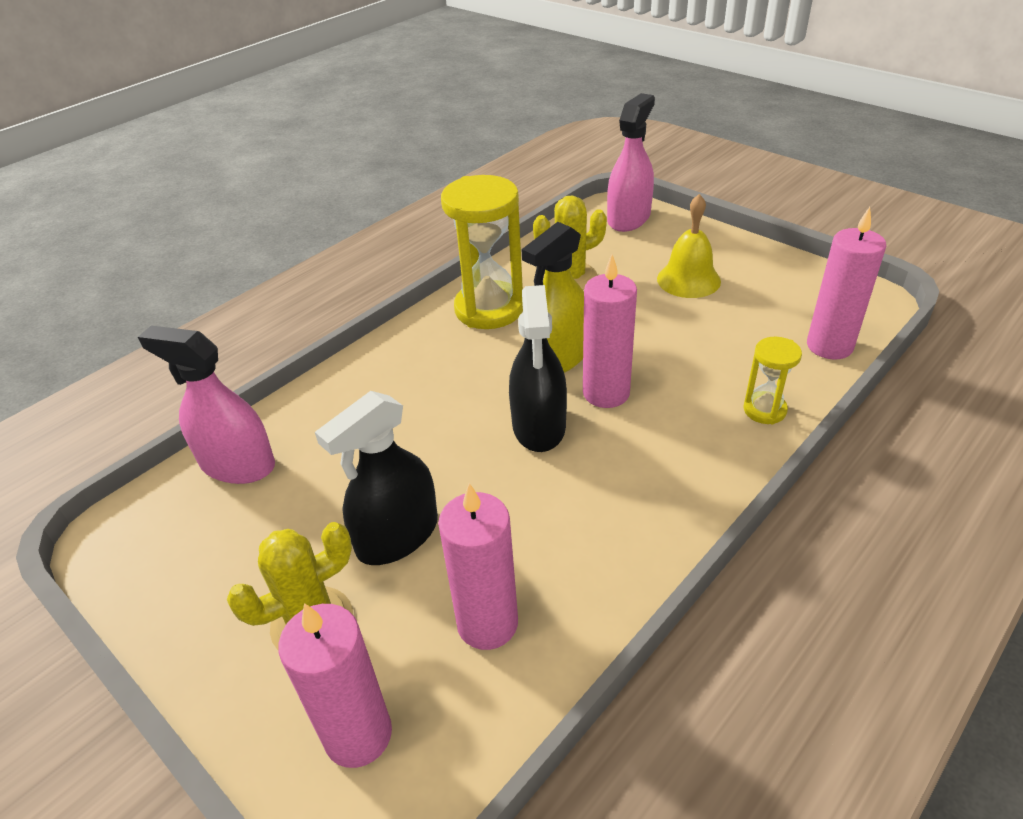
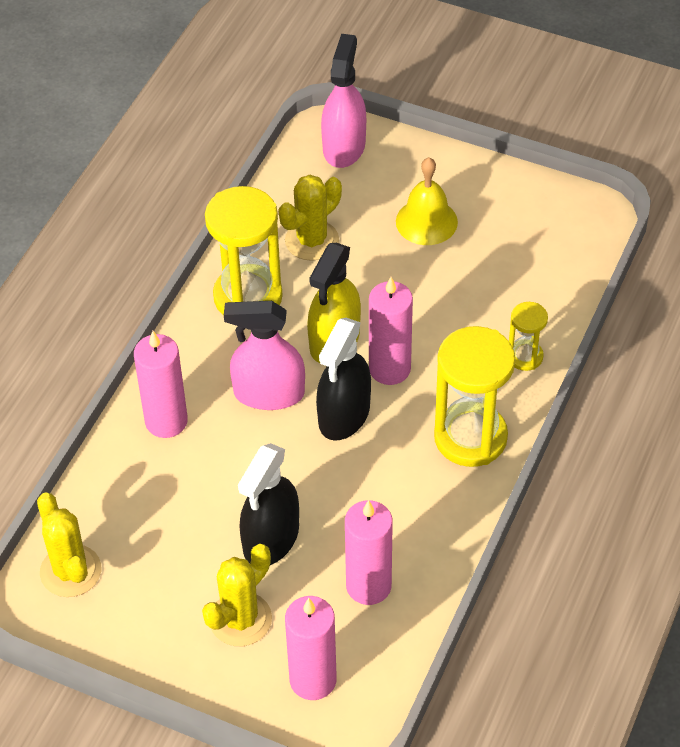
camera: 20 degrees left, 10 degrees up
pink spray bottle [138,326,275,484] -> pink spray bottle moved to [224,301,305,410]
black spray bottle [509,285,567,452] -> black spray bottle turned 45 degrees clockwise [316,318,371,441]
pink candle [807,207,886,359] -> pink candle moved to [134,331,188,438]
none -> yellow cactus [37,493,101,597]
none -> yellow hourglass [434,326,515,467]

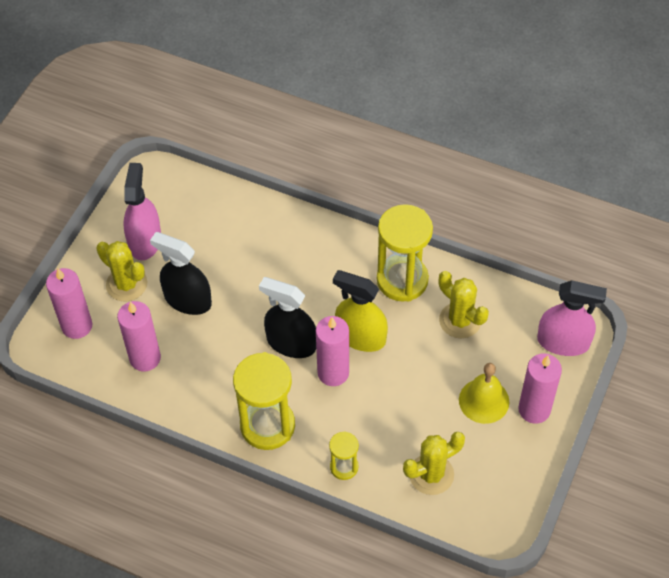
camera: 90 degrees right, 5 degrees up
yellow cactus [37,493,101,597] -> yellow cactus moved to [403,432,465,495]
pink candle [134,331,188,438] -> pink candle moved to [518,353,562,424]
pink spray bottle [224,301,305,410] -> pink spray bottle moved to [123,163,161,260]

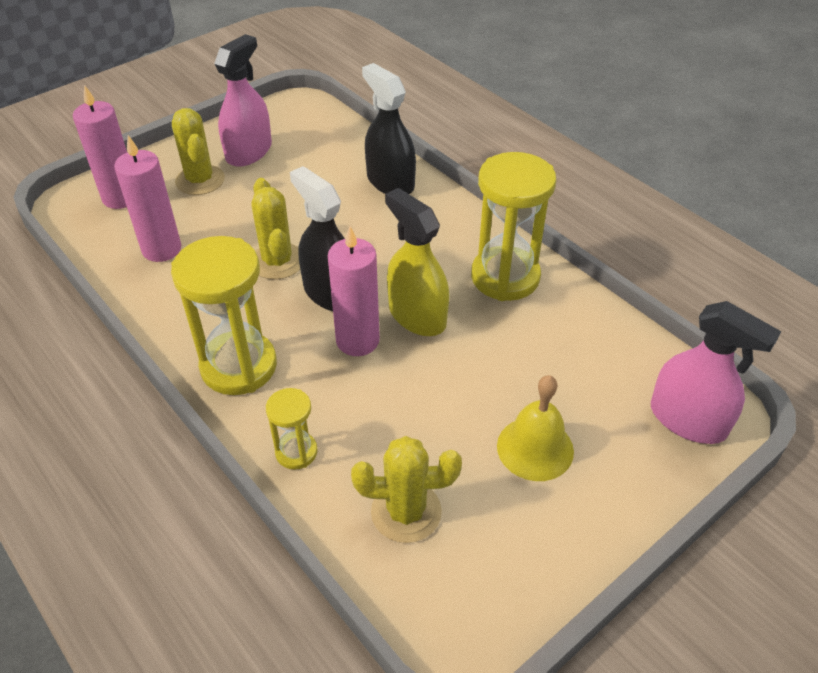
camera: 25 degrees right, 10 degrees down
black spray bottle [150,232,212,315] -> black spray bottle moved to [362,63,416,194]
yellow cactus [439,271,489,338] -> yellow cactus moved to [251,178,300,280]
pink candle [518,353,562,424] -> none

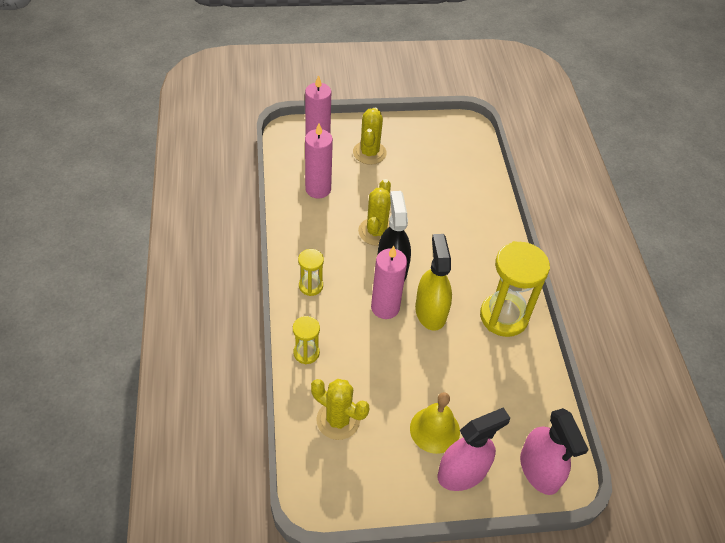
camera: 30 degrees right, 5 degrees up
yellow hourglass [171,236,277,395] -> yellow hourglass [298,249,324,296], size x0.51
pink spray bottle [214,34,272,167] -> pink spray bottle moved to [438,407,510,491]
black spray bottle [362,63,416,194] -> none

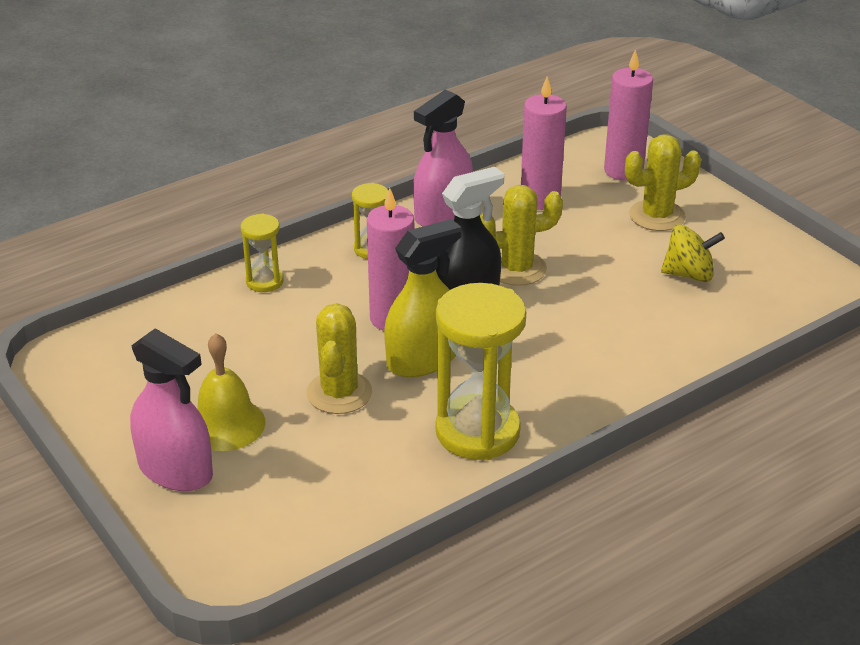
camera: 65 degrees right, 15 degrees down
yellow cactus [311,379,369,440] -> yellow cactus moved to [307,303,372,414]
pink spray bottle [520,408,589,495] -> pink spray bottle moved to [413,89,473,227]
none -> yellow spinning top [661,225,725,282]

